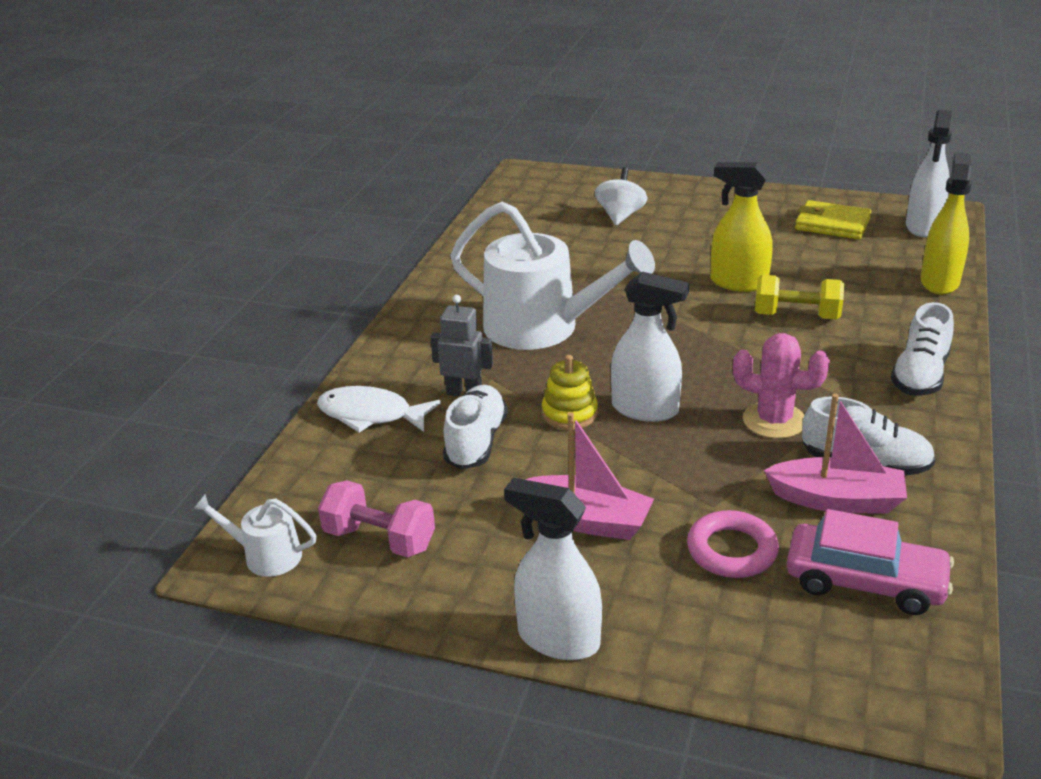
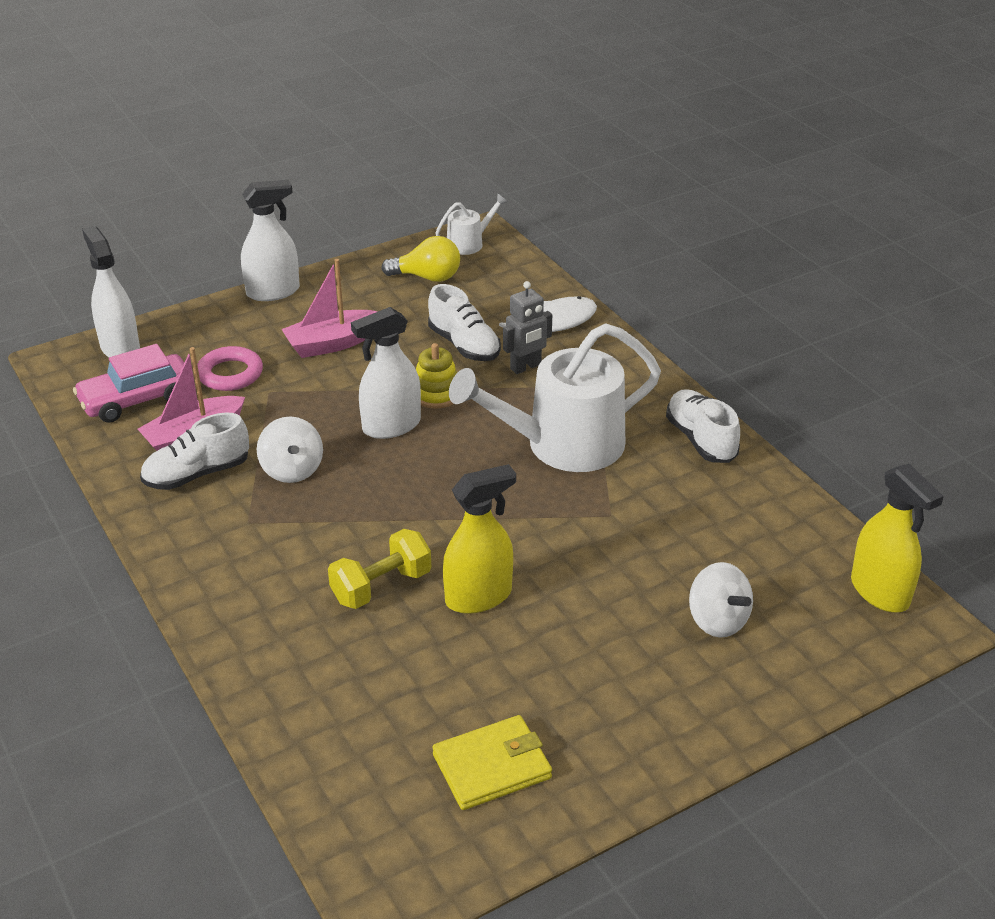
camera: 130 degrees right, 5 degrees up
pink dumbbell [318,480,435,557] -> yellow light bulb [381,236,460,282]
pink cactus [733,333,830,439] -> white spinning top [257,416,323,483]
white shoe [891,302,954,396] -> white shoe moved to [666,389,740,463]
white spray bottle [906,110,952,237] -> white spray bottle moved to [82,226,140,357]
yellow spray bottle [921,152,972,295] -> yellow spray bottle moved to [851,464,944,613]

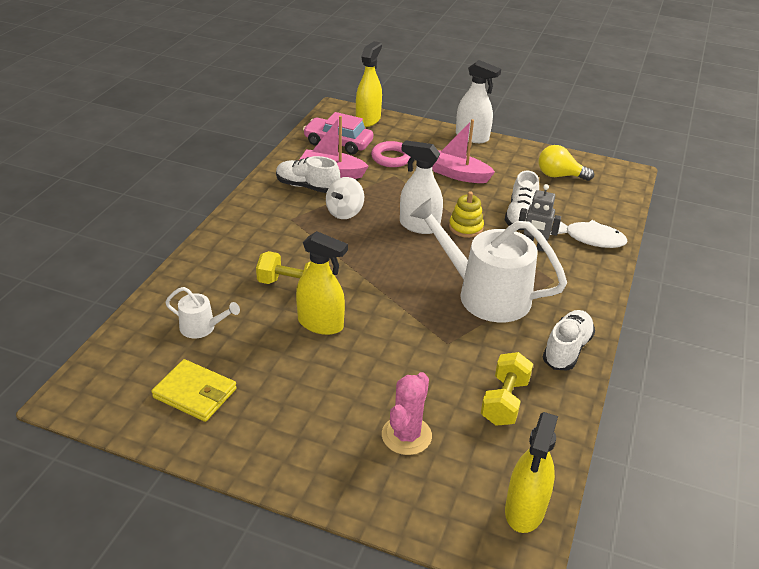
camera: 50 degrees right, 0 degrees up
white spray bottle [82,226,140,357] -> yellow spray bottle [356,41,382,127]
yellow light bulb [381,236,460,282] -> yellow light bulb turned 135 degrees clockwise [539,145,594,181]
white watering can [435,193,507,255] -> white watering can moved to [165,287,240,338]
white spinning top [689,562,753,638] -> pink cactus [382,372,432,455]
none -> yellow dumbbell [481,352,533,426]

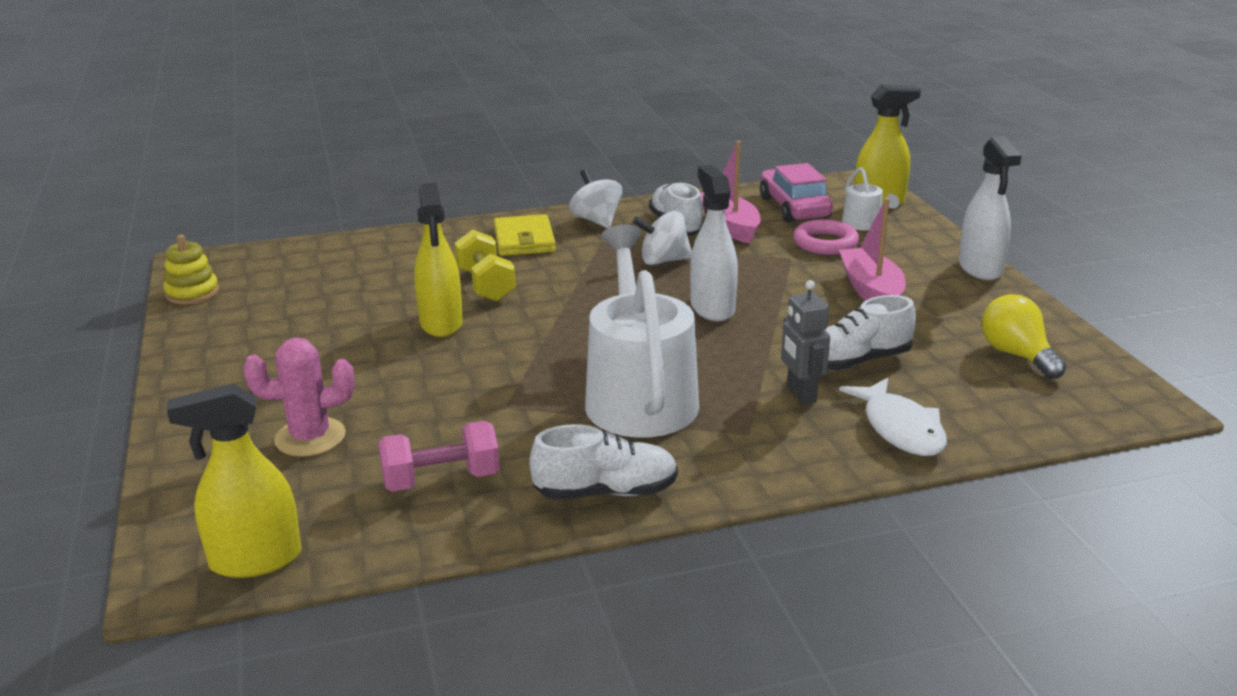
camera: 55 degrees right, 10 degrees down
yellow wallet [151,359,237,422] -> yellow wallet moved to [494,214,556,256]
white watering can [165,287,240,338] -> white watering can moved to [842,167,899,231]
yellow stacking toy [449,191,484,238] -> yellow stacking toy moved to [163,235,219,304]
yellow dumbbell [481,352,533,426] -> pink dumbbell [378,421,500,492]
none -> white spinning top [569,170,622,228]

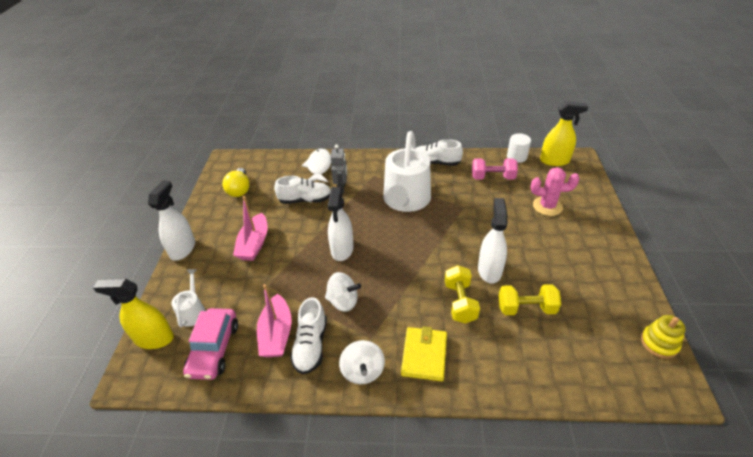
camera: 160 degrees left, 15 degrees up
yellow spray bottle [414,182,463,337] -> white spray bottle [478,198,508,284]
pink ring [793,219,859,255] -> none
none -> yellow dumbbell [499,284,561,315]
none -> white cylinder [507,133,531,163]

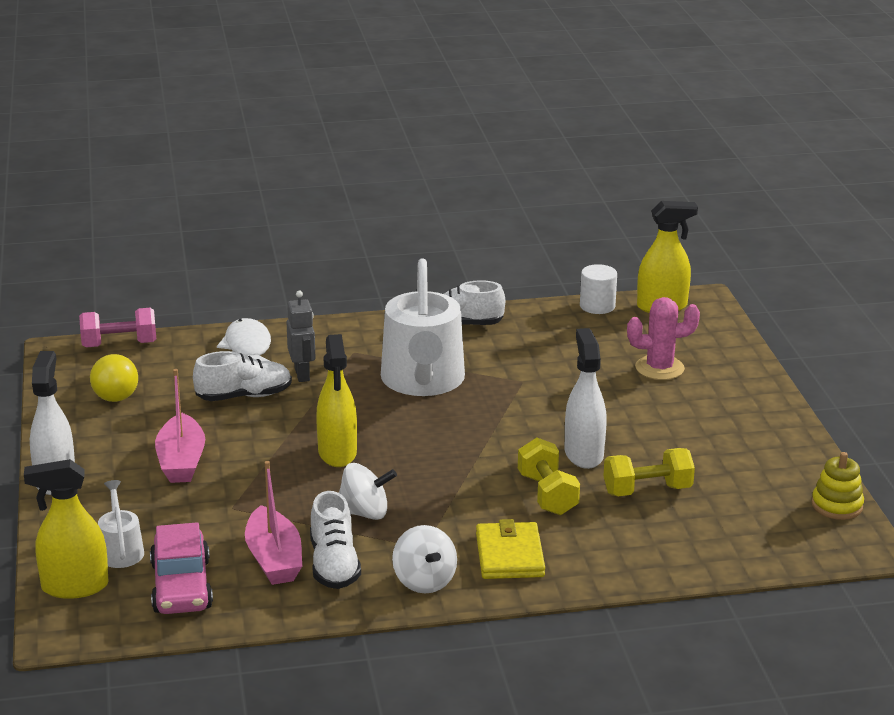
camera: 15 degrees left, 15 degrees down
white spray bottle [328,187,354,261] -> yellow spray bottle [316,334,357,467]
pink dumbbell [472,158,518,179] -> pink dumbbell moved to [79,308,156,348]

